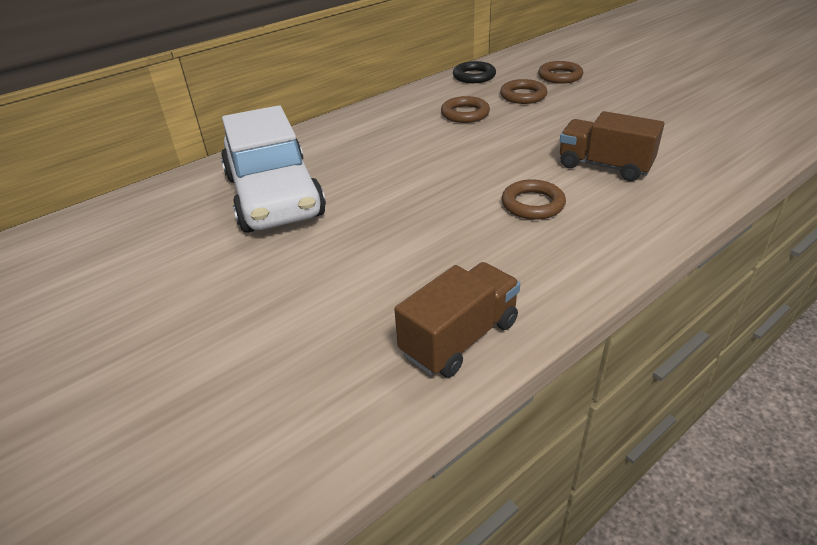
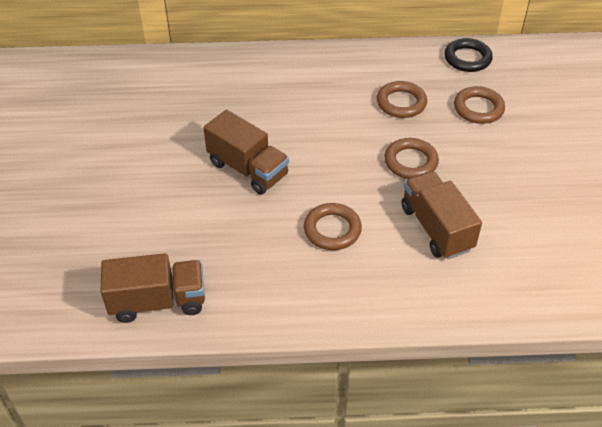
camera: 35 degrees right, 10 degrees up
white car [221,105,326,233] -> none
brown ring [538,61,583,84] -> brown ring moved to [384,138,439,179]
none -> brown truck [204,110,289,195]

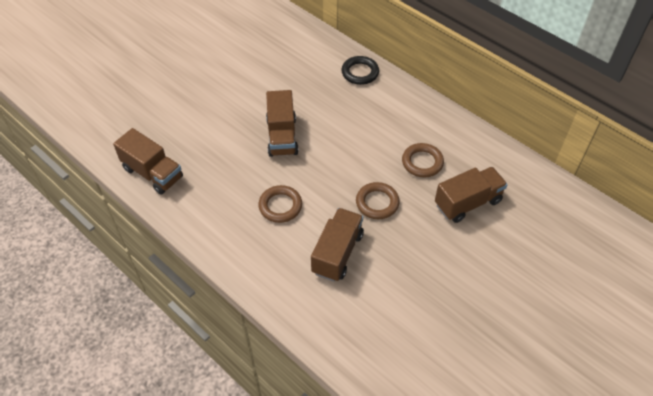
camera: 45 degrees right, 5 degrees up
black ring [444,38,493,72] -> black ring moved to [342,56,379,85]
brown ring [454,86,505,124] -> brown truck [435,167,508,223]

